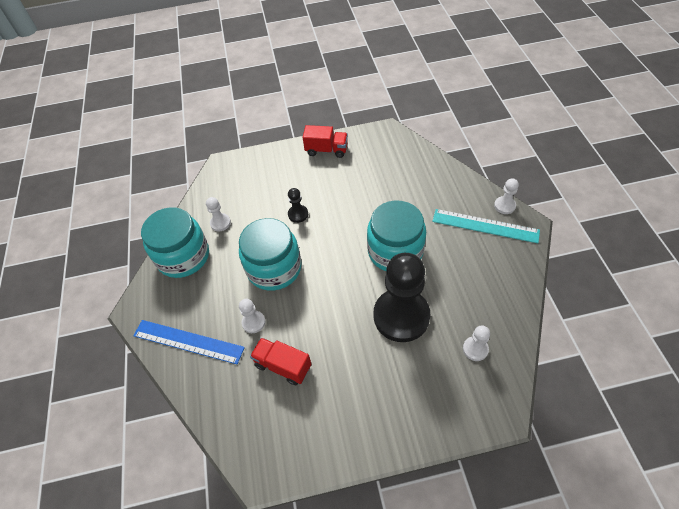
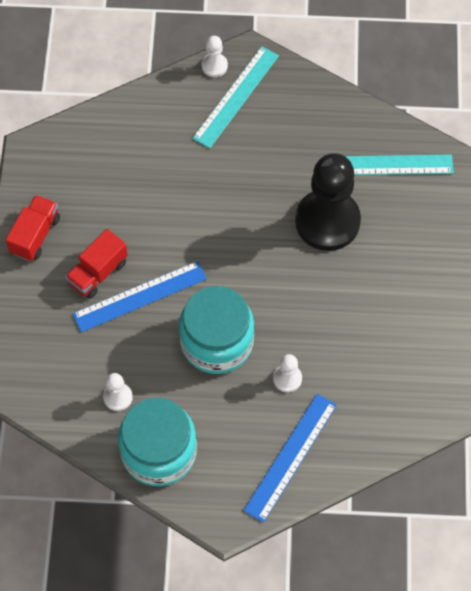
camera: 80 degrees left, 10 degrees up
red truck [250,338,311,385] -> red truck moved to [65,229,128,299]
black pawn [288,188,308,223] -> blue ruler [73,261,207,332]
turquoise jar [367,201,426,271] -> none
white pawn [463,325,490,361] -> turquoise ruler [321,155,454,175]

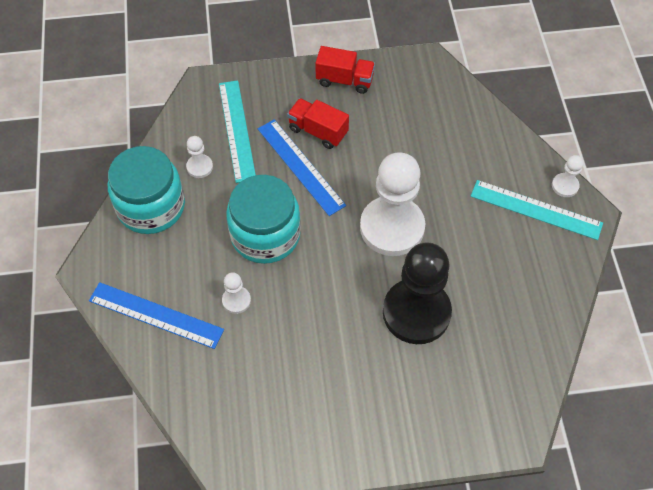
camera: 80 degrees right, 5 degrees down
turquoise ruler [321,155,454,175] -> turquoise ruler moved to [219,80,256,183]
none -> white pawn [360,152,425,256]

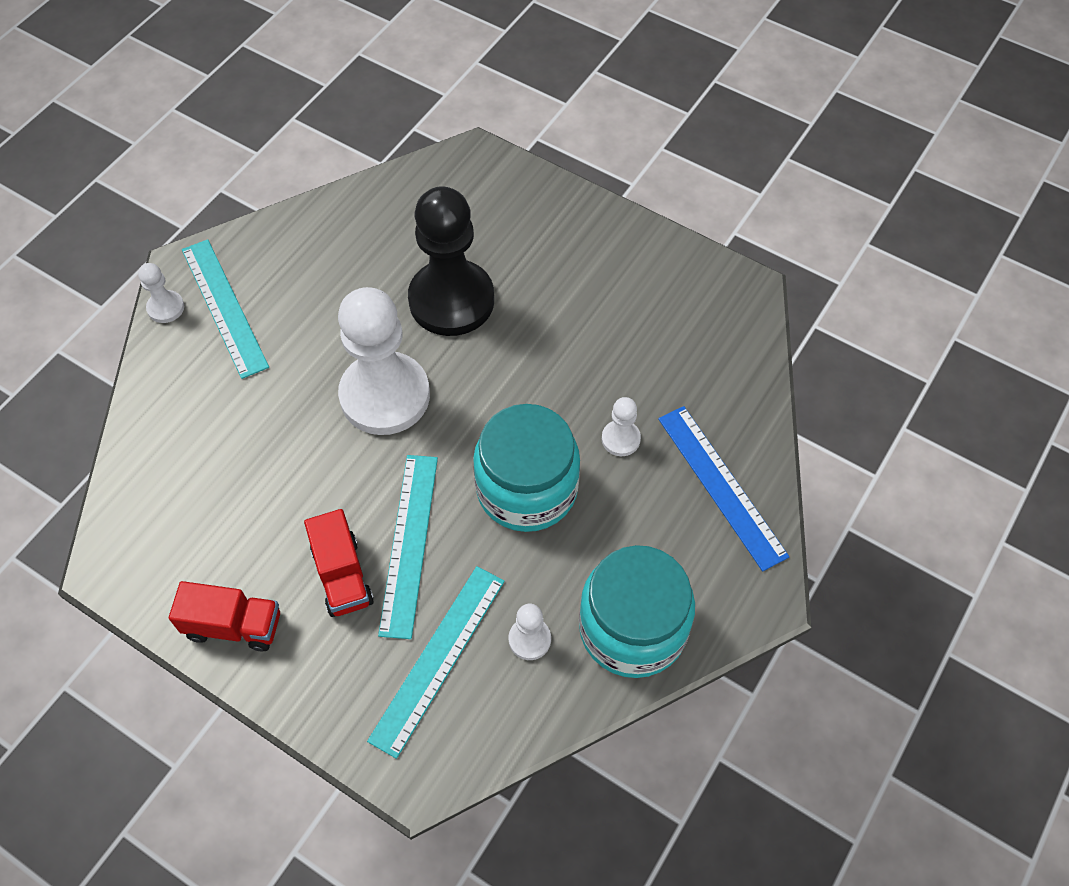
camera: 140 degrees left, 0 degrees up
blue ruler [258,119,346,216] -> turquoise ruler [378,455,438,639]
red truck [315,46,375,94] -> red truck turned 135 degrees clockwise [169,581,280,651]

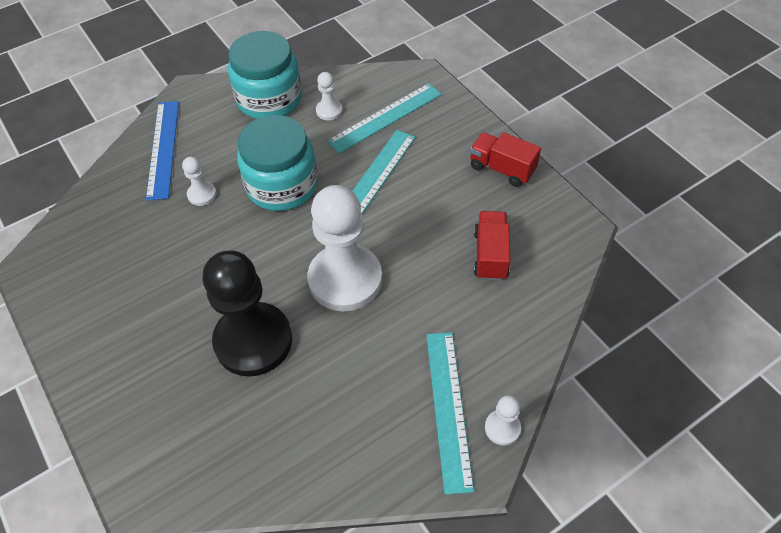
camera: 155 degrees left, 5 degrees down
red truck [304,509,374,617] -> red truck moved to [474,211,510,281]

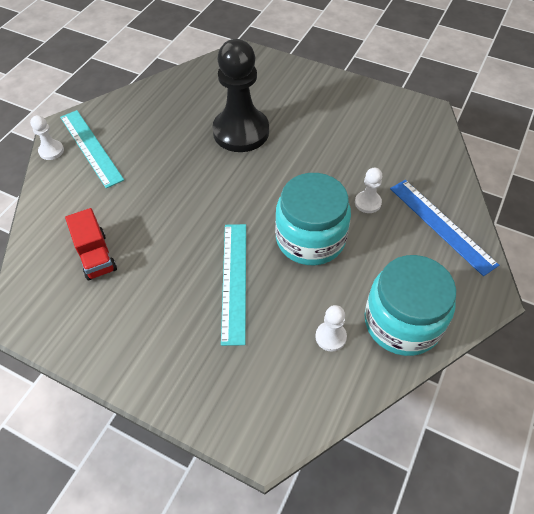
camera: 150 degrees right, 0 degrees up
white pawn [307,185,382,311] -> none
turquoise ruler [327,83,442,154] -> none
red truck [470,132,541,187] -> none

